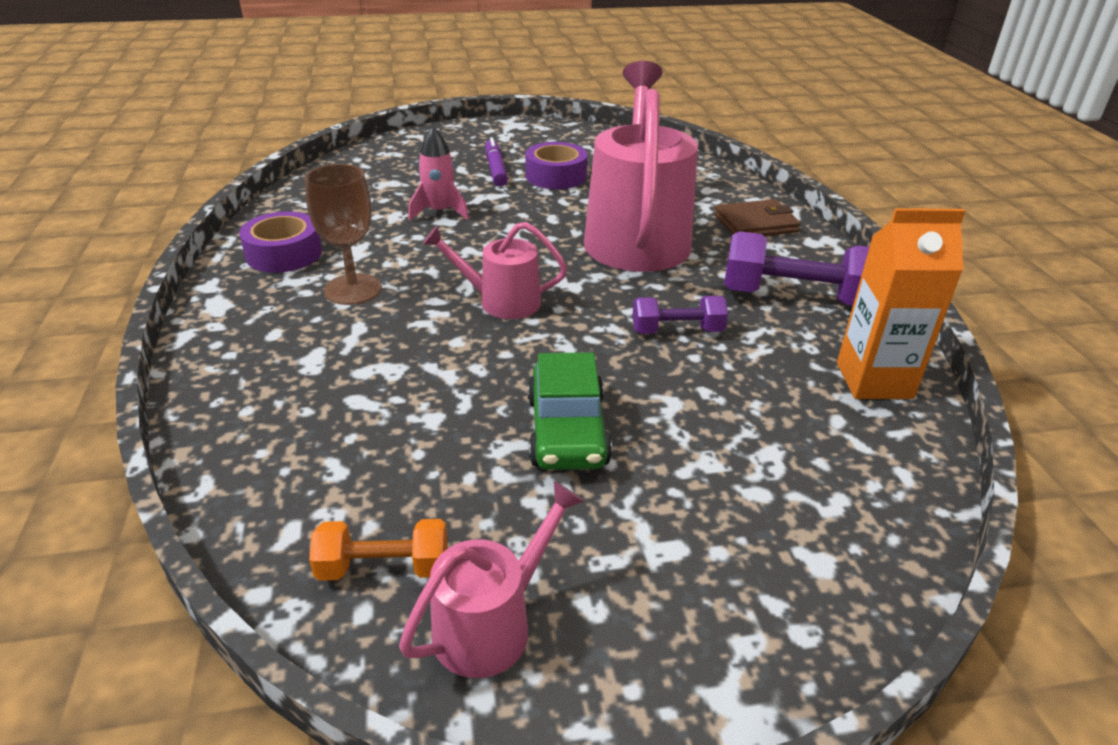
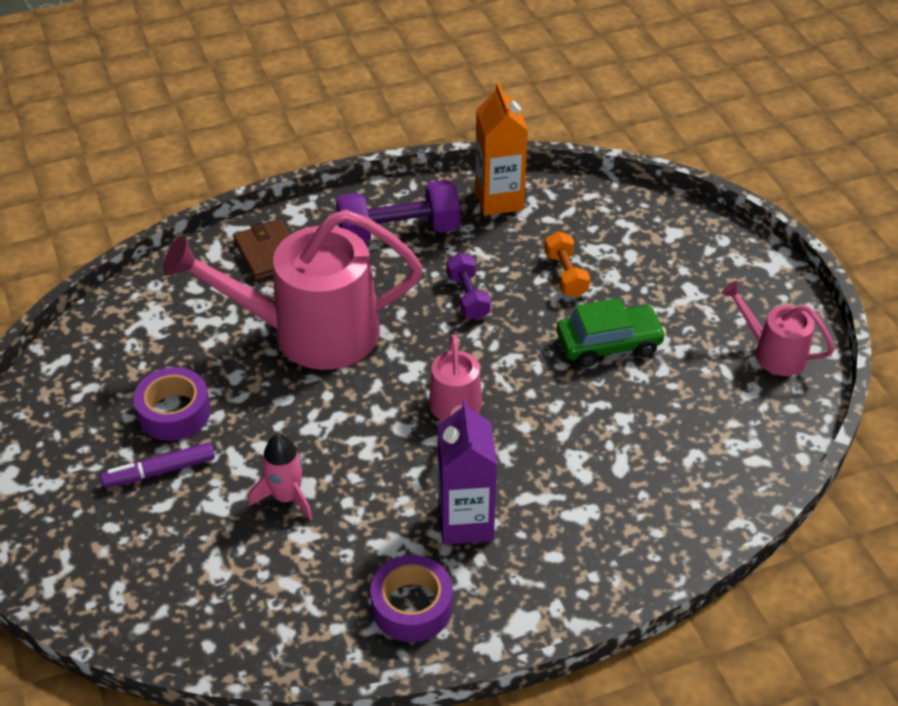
camera: 100 degrees left, 10 degrees up
brown goblet [305,164,382,305] -> purple carton [438,399,497,545]
orange dumbbell [309,519,447,581] -> orange dumbbell moved to [545,231,590,297]
purple dumbbell [724,231,869,306] -> purple dumbbell turned 75 degrees clockwise [336,180,461,244]

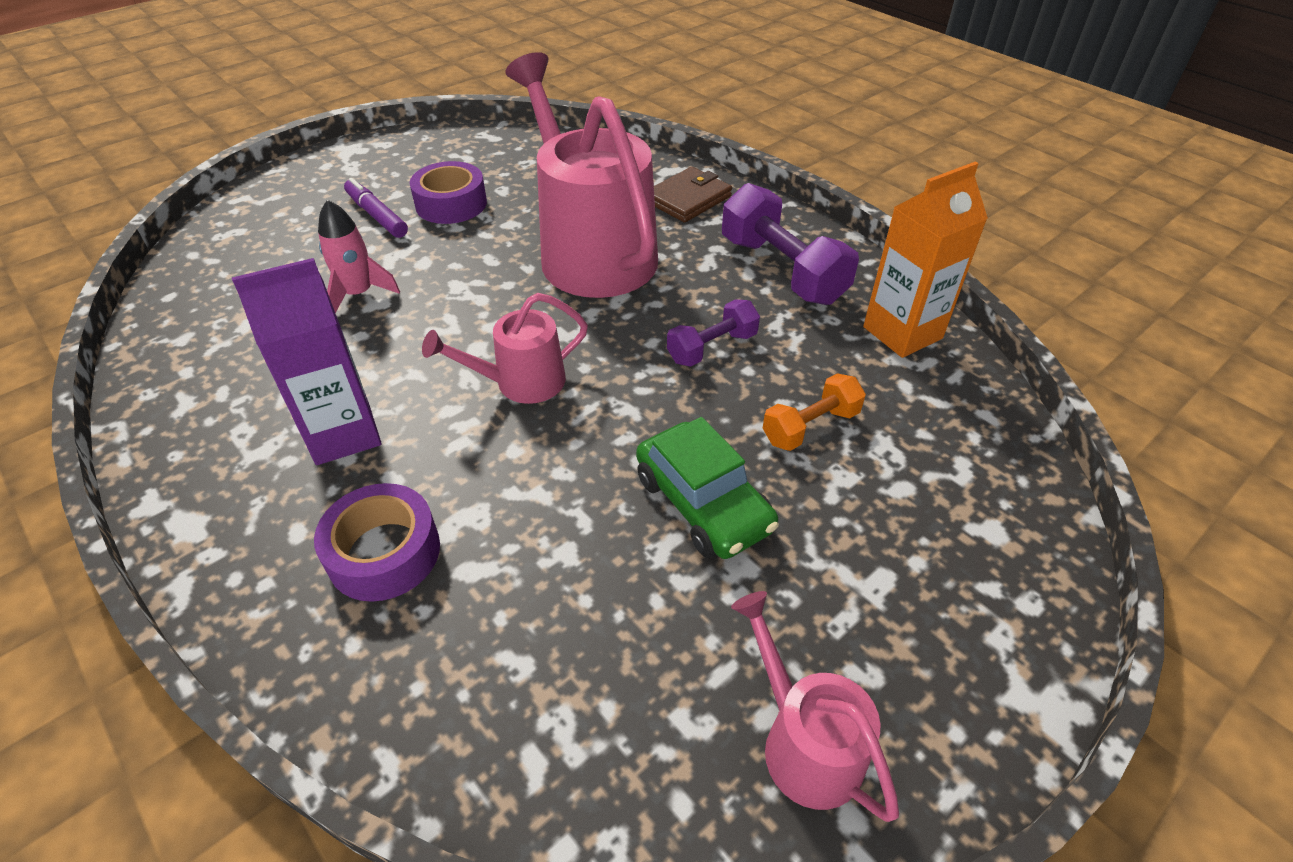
camera: 70 degrees right, 0 degrees up
purple tape [370,555,453,642] -> purple tape moved to [314,483,440,602]
pink watering can [721,281,835,376] -> pink watering can turned 45 degrees counterclockwise [731,591,899,822]

